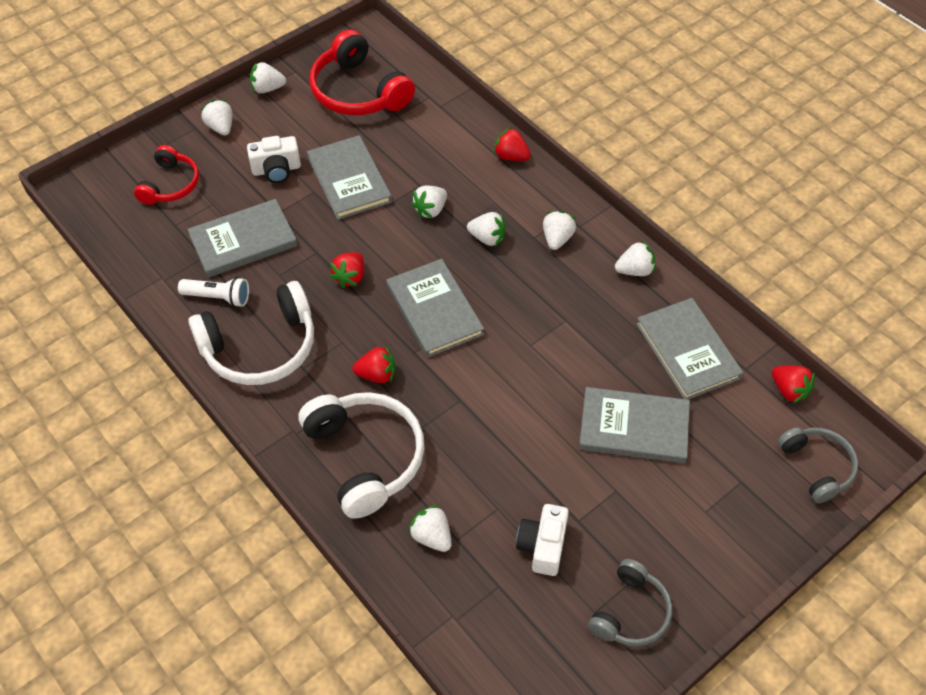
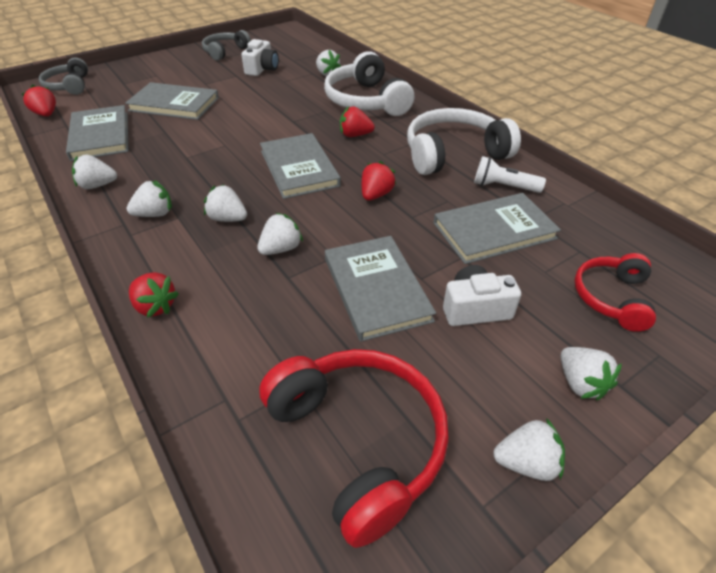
camera: 175 degrees left, 10 degrees down
white strawberry [543,211,576,250] -> white strawberry turned 135 degrees counterclockwise [127,180,172,217]

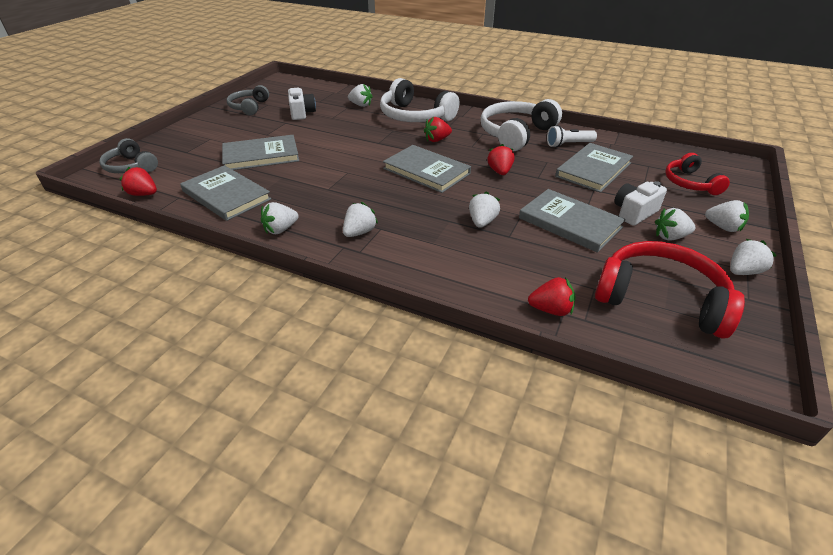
camera: 30 degrees left, 5 degrees down
red strawberry [129,272,179,318] -> red strawberry moved to [528,277,576,316]
white strawberry [204,184,247,222] -> white strawberry moved to [655,208,695,241]

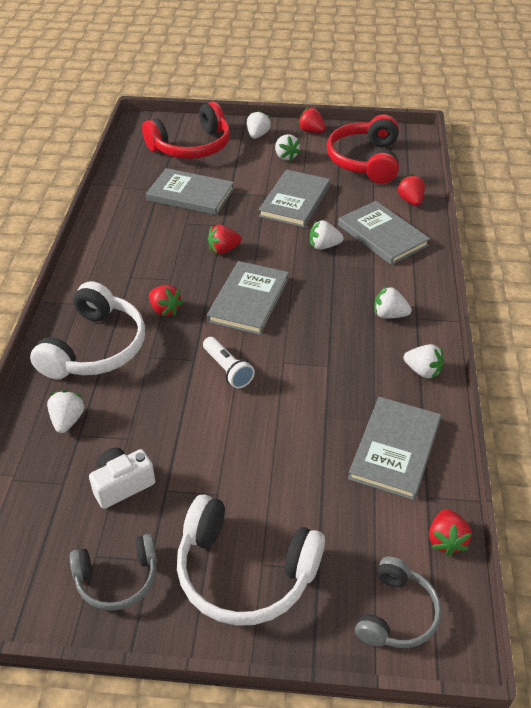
camera: 110 degrees left, 5 degrees up
grey book [222,135,299,170] -> grey book moved to [338,201,430,265]
white headphones [481,99,562,151] -> white headphones moved to [177,494,325,626]
white flashlight [547,125,597,148] -> white flashlight moved to [203,337,255,389]
white camera [614,181,667,226] -> none
red headphones [665,153,730,195] -> red headphones [142,102,230,159], size x1.66
white strawberry [730,239,777,275] -> red strawberry [298,107,326,133]

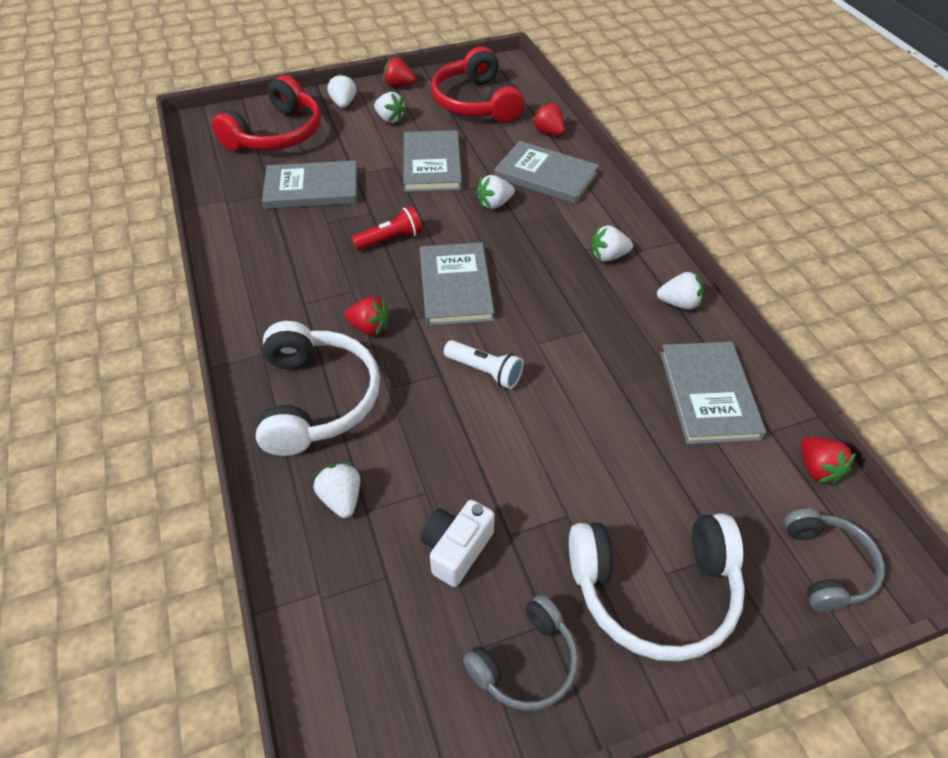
camera: 25 degrees left, 5 degrees up
red strawberry [208,225,242,254] -> red flashlight [352,206,422,251]

